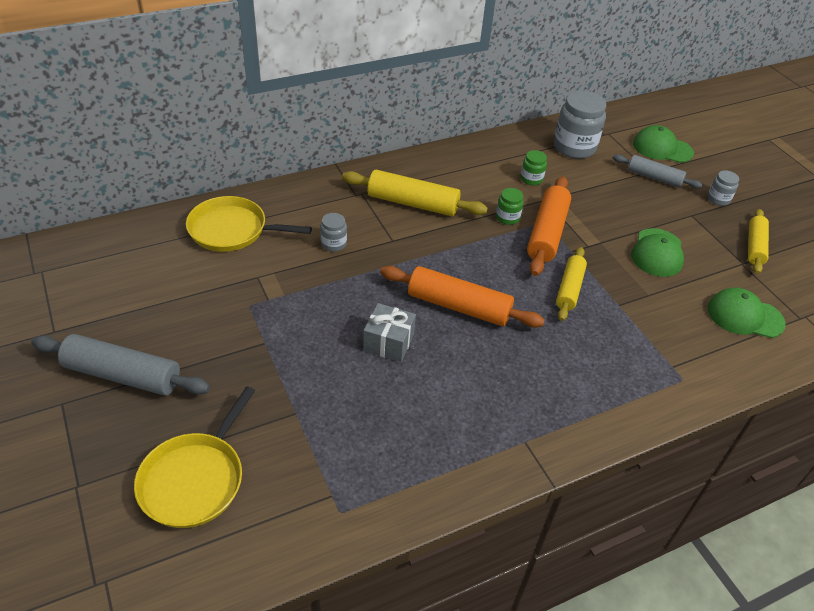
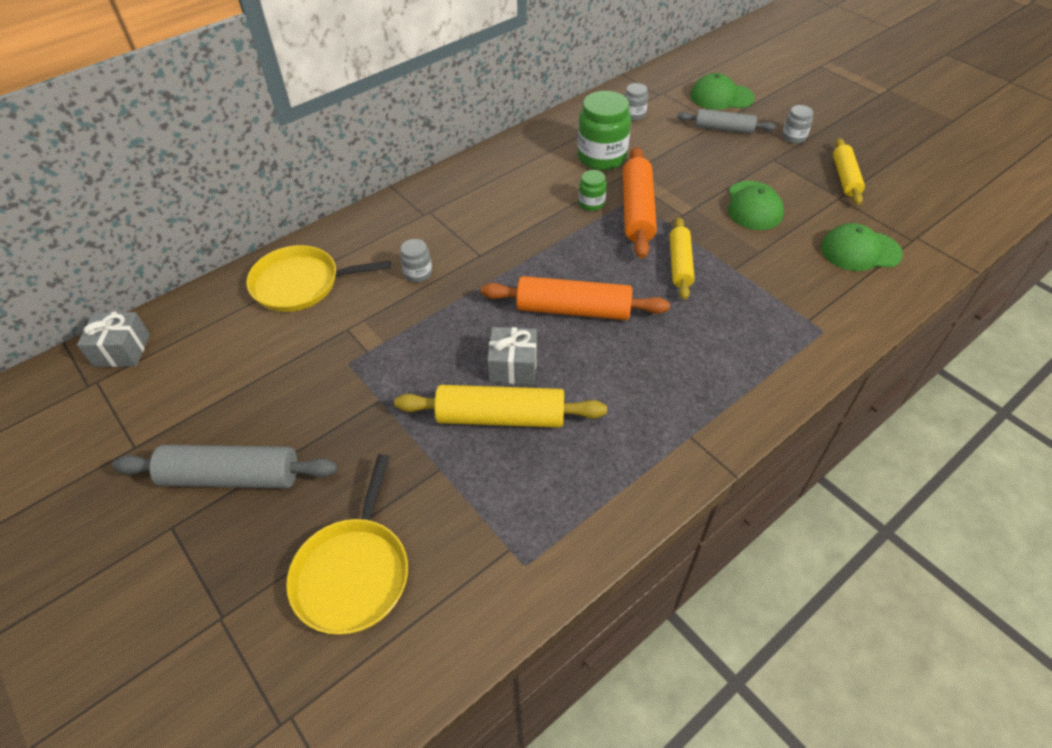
camera: 10 degrees left, 5 degrees up
yellow rolling pin [342,170,488,216] -> yellow rolling pin moved to [394,385,607,428]
green jar [520,150,547,185] -> green jar [578,91,631,170], size x1.99
grey jar [554,91,606,159] -> grey jar [624,83,648,121], size x0.50
none -> grey gift [77,312,150,367]

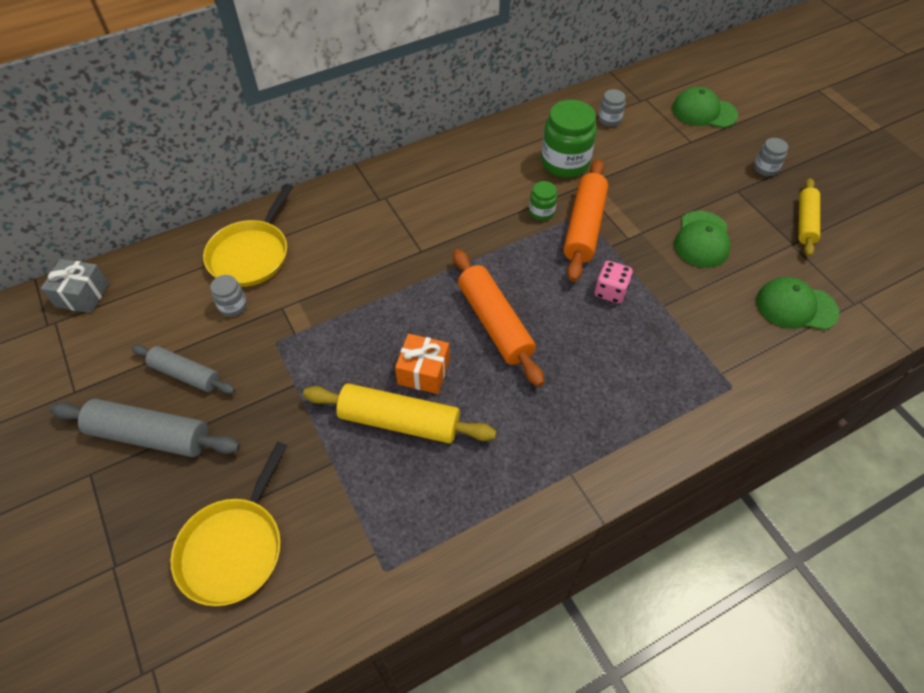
camera: 10 degrees right, 5 degrees up
yellow pan [246,245,391,312] -> yellow pan turned 75 degrees counterclockwise [203,184,293,287]
grey jar [400,239,432,282] -> grey jar moved to [210,275,247,317]
orange rolling pin [481,276,670,320] -> orange rolling pin turned 45 degrees clockwise [453,249,544,387]
grey gift [487,327,537,385] -> orange gift [395,334,450,394]
yellow rolling pin [670,217,695,300] -> pink dice [594,261,633,304]
grey rolling pin [677,109,776,134] -> grey rolling pin moved to [131,345,235,394]

